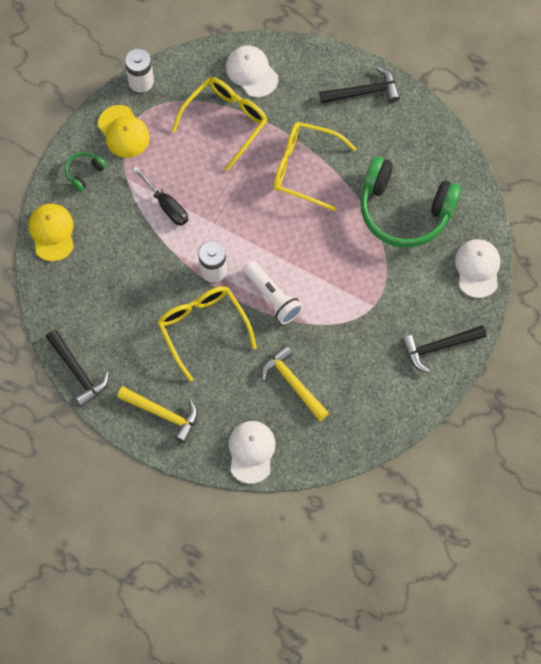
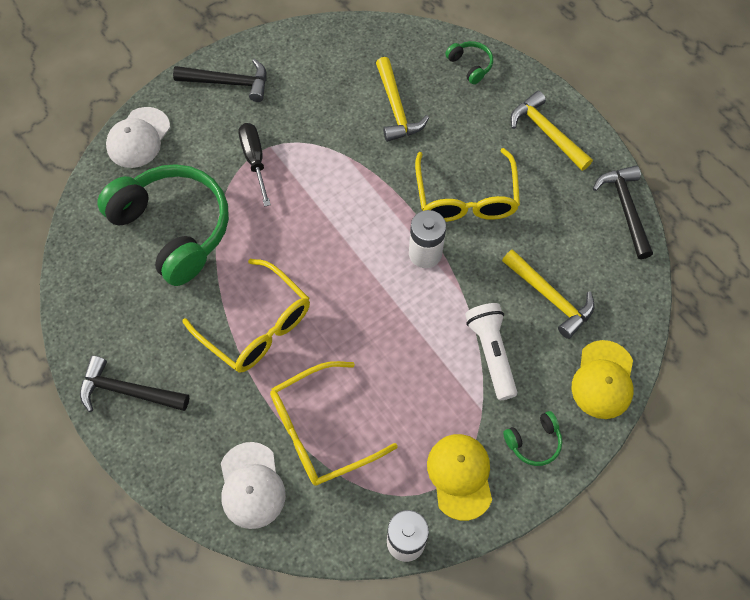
camera: 155 degrees left, 5 degrees down
black screwdriver [133,166,188,226] -> black screwdriver moved to [238,123,271,207]
white cap [229,421,276,484] -> green headphones [445,41,493,84]
white flashlight [243,261,303,324] -> white flashlight moved to [465,303,517,400]
none -> yellow hammer [502,249,594,339]

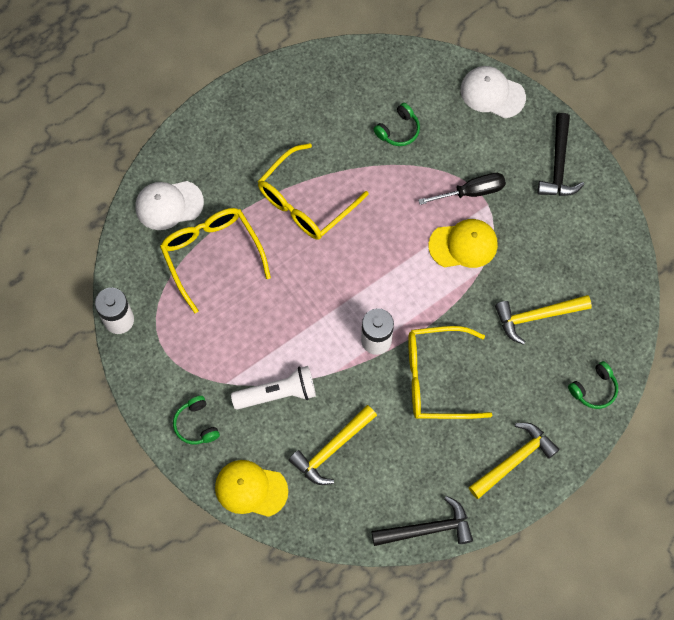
camera: 90 degrees right, 5 degrees up
black hammer [80,356,189,412] -> none
green headphones [97,164,229,286] -> green headphones [373,103,420,146], size x0.41
yellow cap [427,434,492,521] -> yellow cap moved to [429,219,498,268]

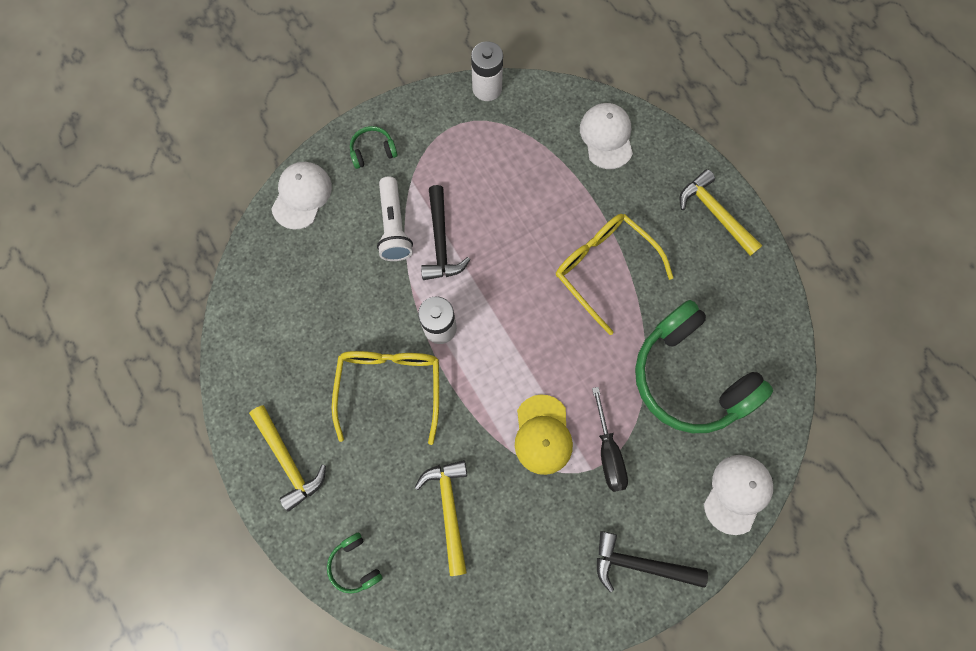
camera: 95 degrees right, 5 degrees up
yellow glasses [160,208,271,313] -> none
yellow cap [215,460,288,517] -> white cap [271,162,332,229]
yellow hammer [289,405,377,485] -> yellow hammer moved to [680,169,762,256]
black hammer [372,496,473,546] -> black hammer moved to [421,185,471,280]
green headphones [373,103,420,146] -> green headphones [635,300,773,433], size x2.44

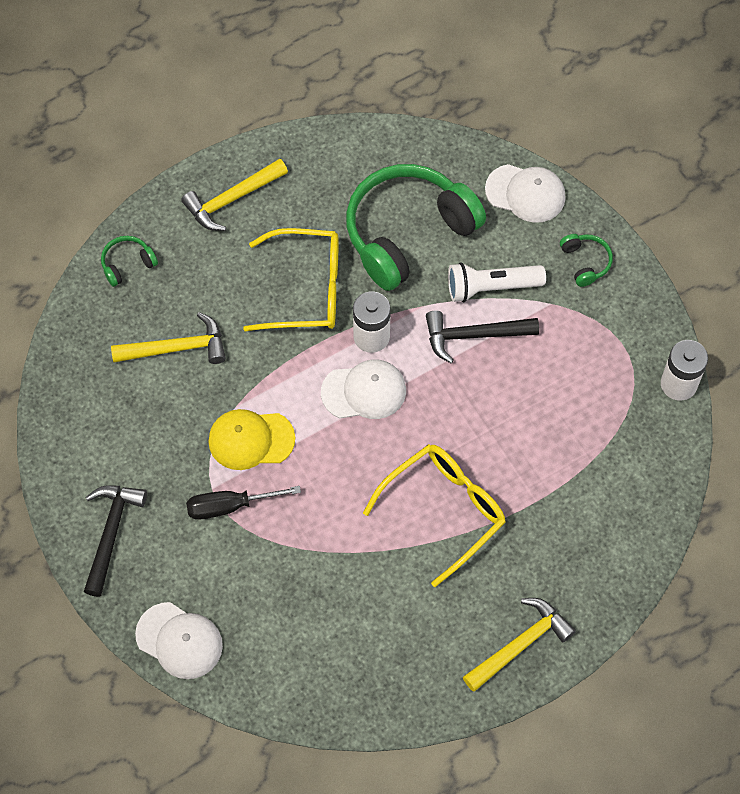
camera: 90 degrees right, 10 degrees down
white cap [580,103,633,169] -> white cap moved to [321,359,406,419]
green headphones [635,300,773,433] -> green headphones moved to [346,164,486,291]

